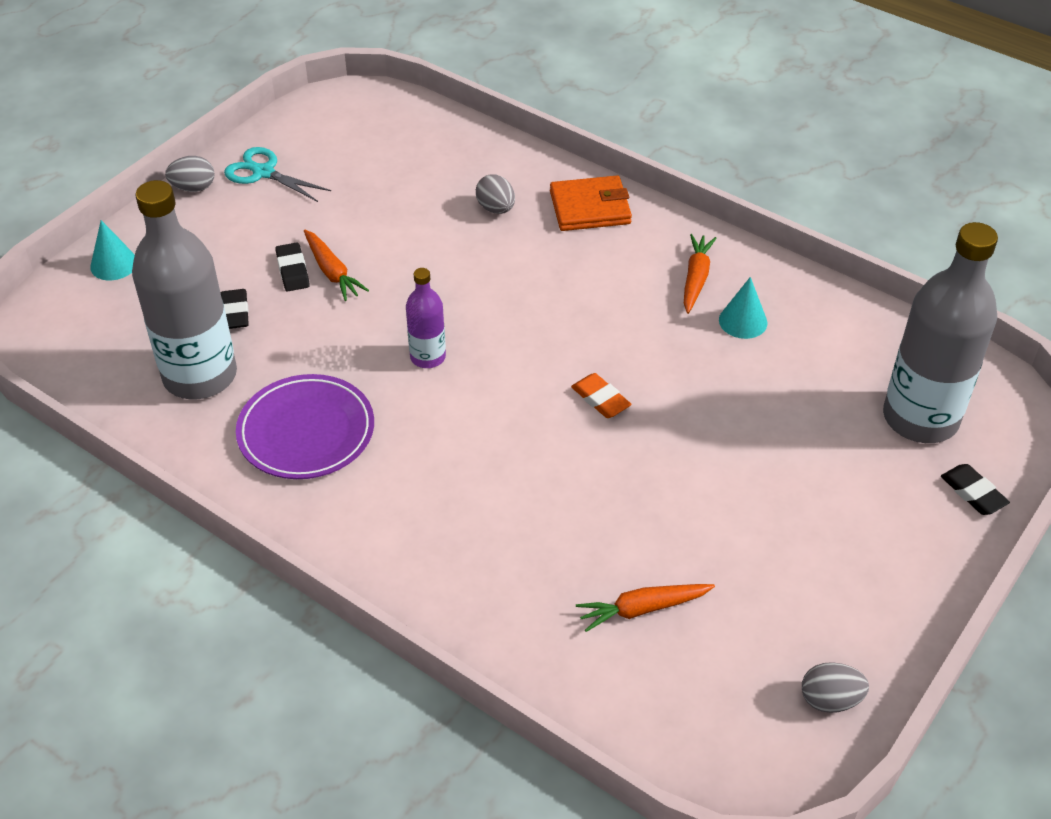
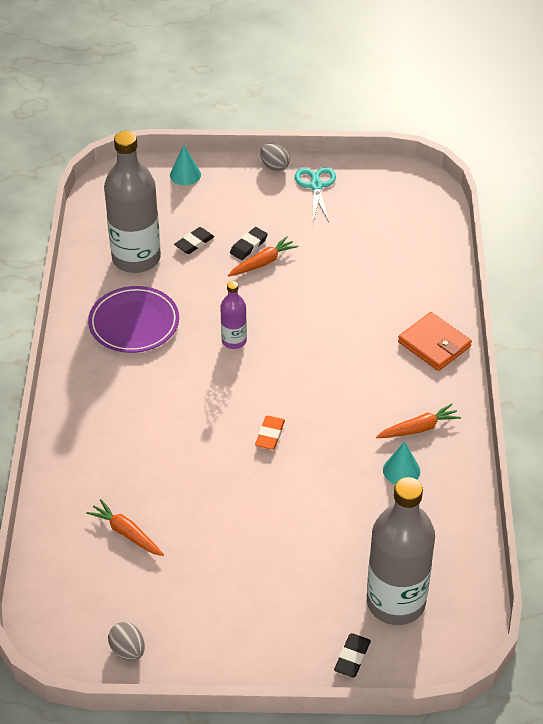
camera: 55 degrees right, 0 degrees up
orange carrot [304,230,369,301] -> orange carrot turned 150 degrees counterclockwise [228,236,298,277]
grey egg [476,174,515,214] -> none

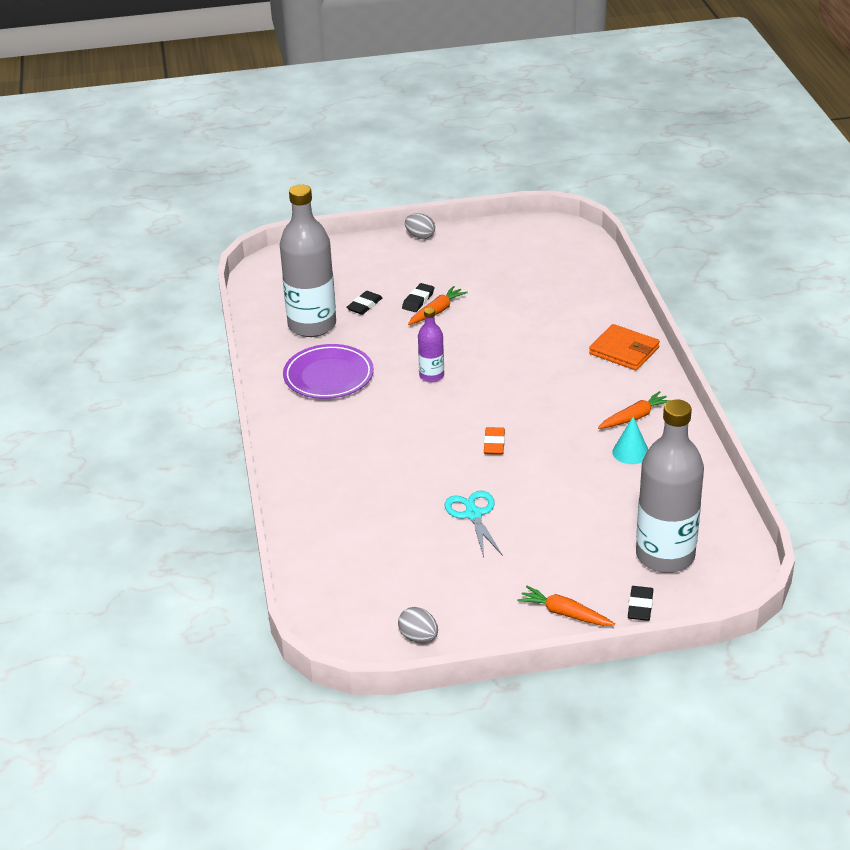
camera: 10 degrees left, 10 degrees down
orange carrot [86,499,164,556] -> orange carrot moved to [517,586,615,626]
turquoise cone [170,145,201,185] -> none
turquoise scissors [295,167,336,222] -> turquoise scissors moved to [444,491,503,557]

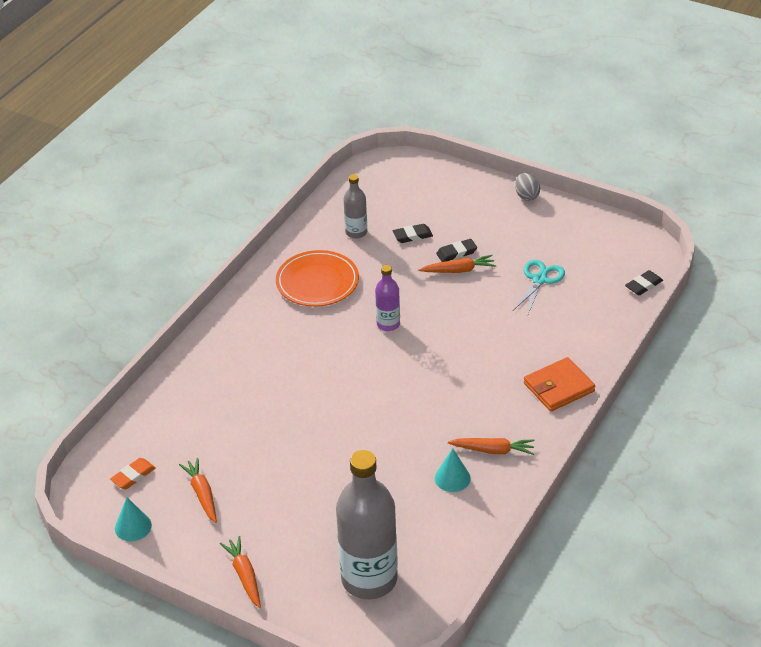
camera: 40 degrees right, 5 degrees up
grey bottle [280,184,336,337] -> grey bottle [344,174,367,239], size x0.49
purple plate [283,344,374,399] -> orange plate [276,250,359,307]
grey egg [398,607,438,643] -> turquoise cone [115,497,152,541]
turquoise scissors [444,491,503,557] -> turquoise scissors moved to [513,260,565,314]
orange eraser [484,427,505,455] -> orange eraser moved to [110,458,156,489]
orange wallet [589,324,660,370] -> orange wallet turned 75 degrees clockwise [524,357,595,411]
black eraser [628,586,653,621] -> black eraser moved to [625,270,663,295]
none -> orange carrot [179,458,217,523]

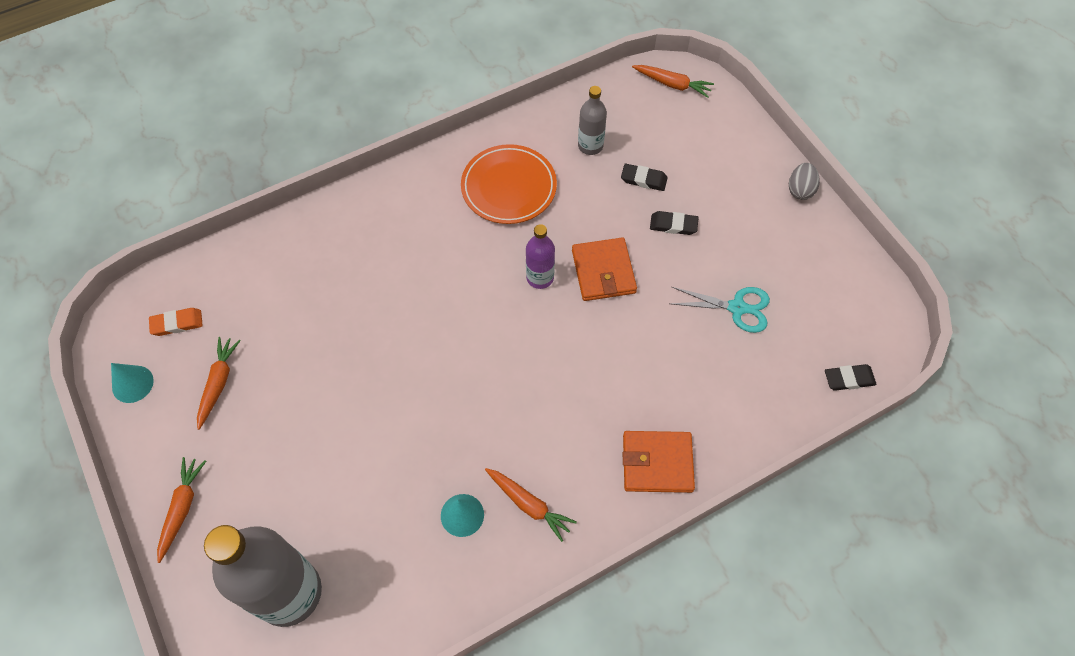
camera: 30 degrees right, 20 degrees up
orange carrot [419,255,496,273] -> orange carrot moved to [632,65,714,98]
turquoise scissors [513,260,565,314] -> turquoise scissors turned 45 degrees clockwise [670,287,770,333]
none -> orange wallet [572,237,637,301]

